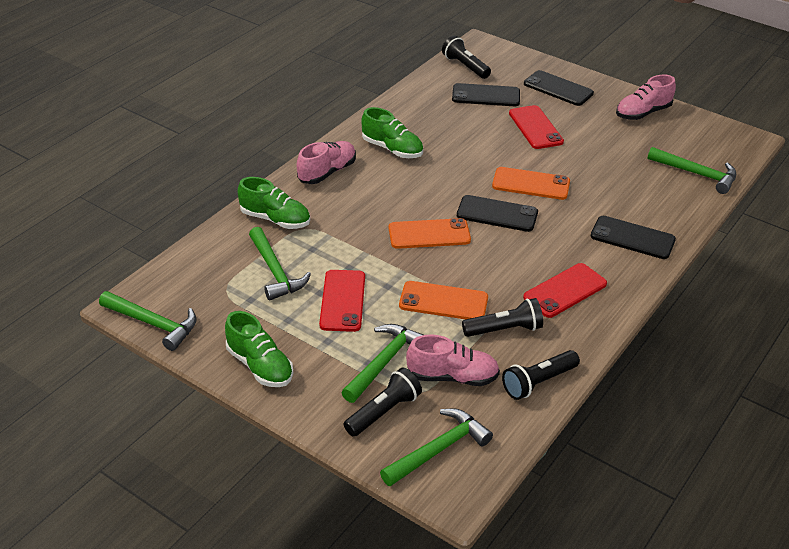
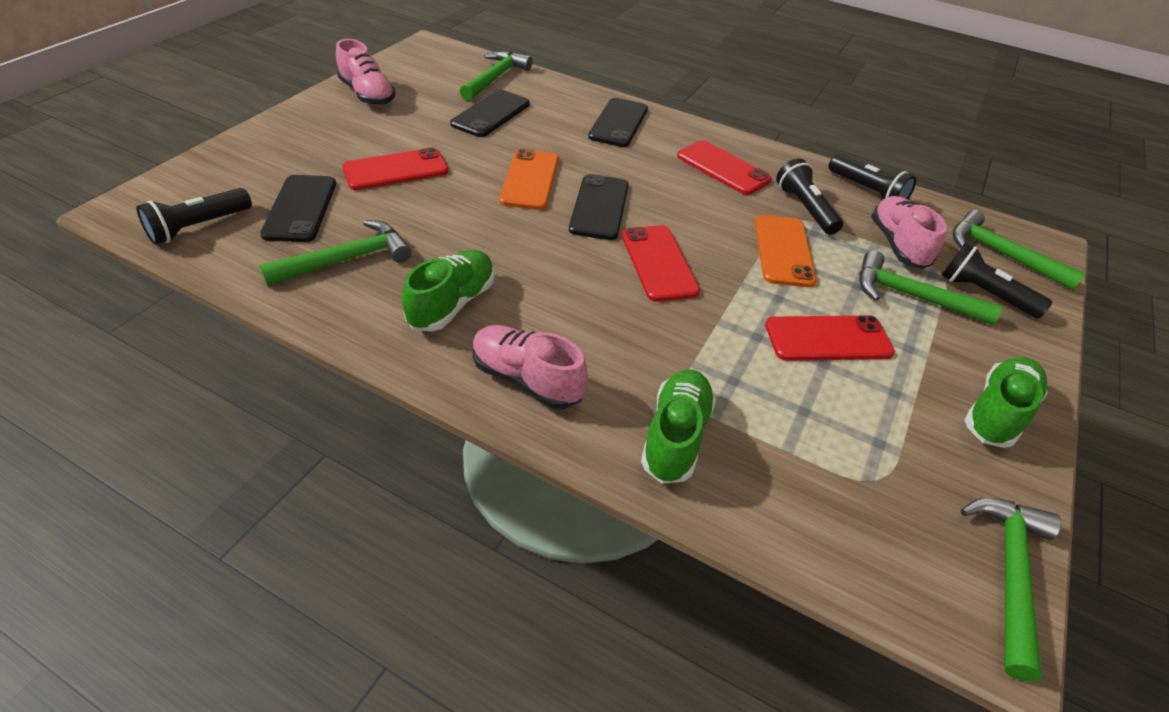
camera: 100 degrees left, 5 degrees up
green hammer [249,227,311,300] -> green hammer moved to [259,220,411,285]
orange phone [389,218,471,249] -> red phone [622,225,700,302]
black phone [524,70,594,106] -> black phone moved to [450,90,530,137]

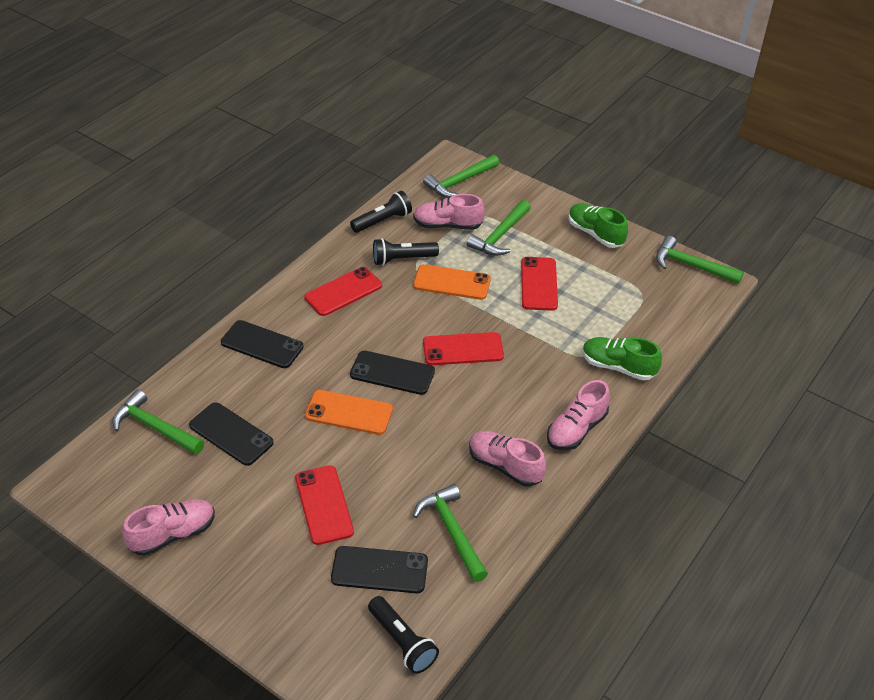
camera: 80 degrees left, 0 degrees up
green shoe [402,250,495,331] -> pink shoe [469,431,546,487]
black flashlight [942,243,1053,318] -> none

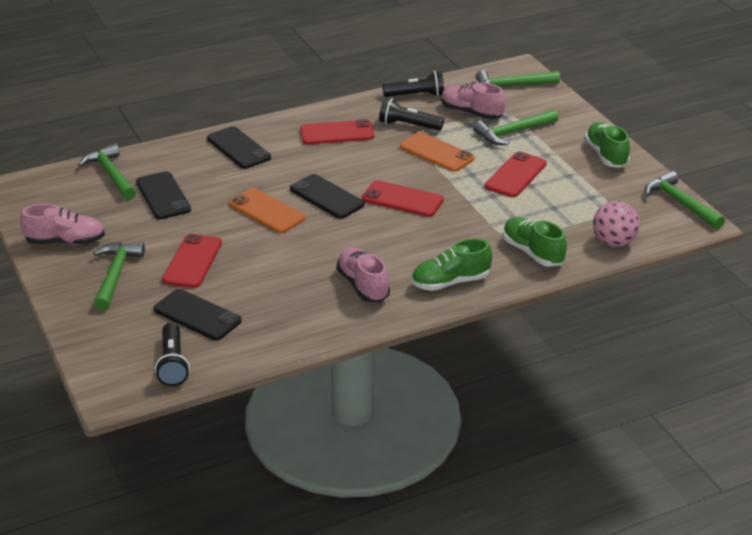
camera: 30 degrees right, 10 degrees down
green hammer [413,484,488,582] -> green hammer moved to [93,242,145,311]
pink shoe [547,380,610,450] -> green shoe [411,238,492,291]
none -> pink ball [593,201,640,247]

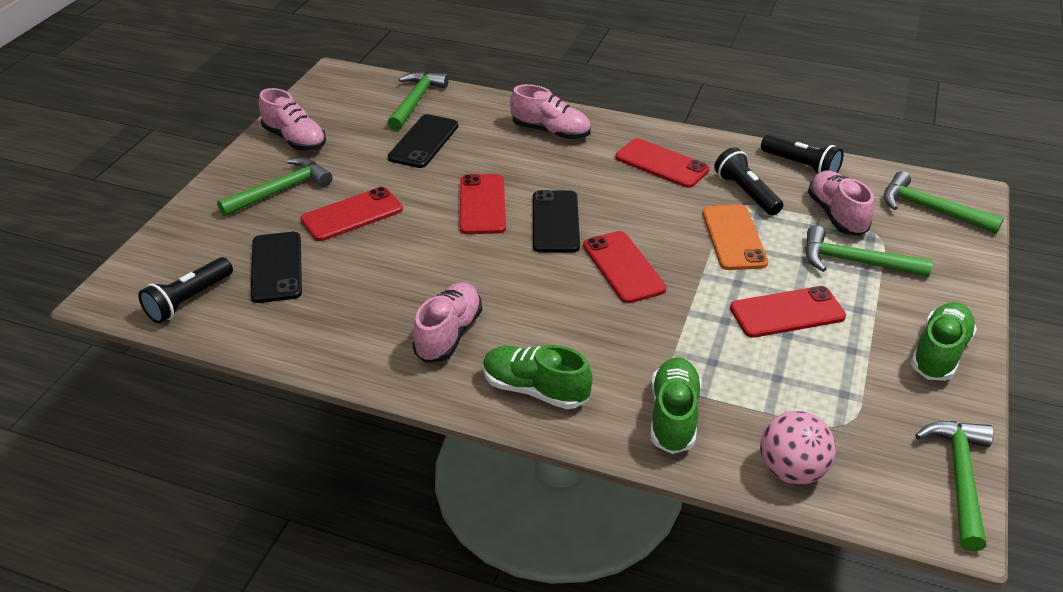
camera: 45 degrees right, 5 degrees up
black phone [207,126,271,169] -> pink shoe [510,84,591,139]
orange phone [229,188,305,233] -> red phone [460,174,506,234]

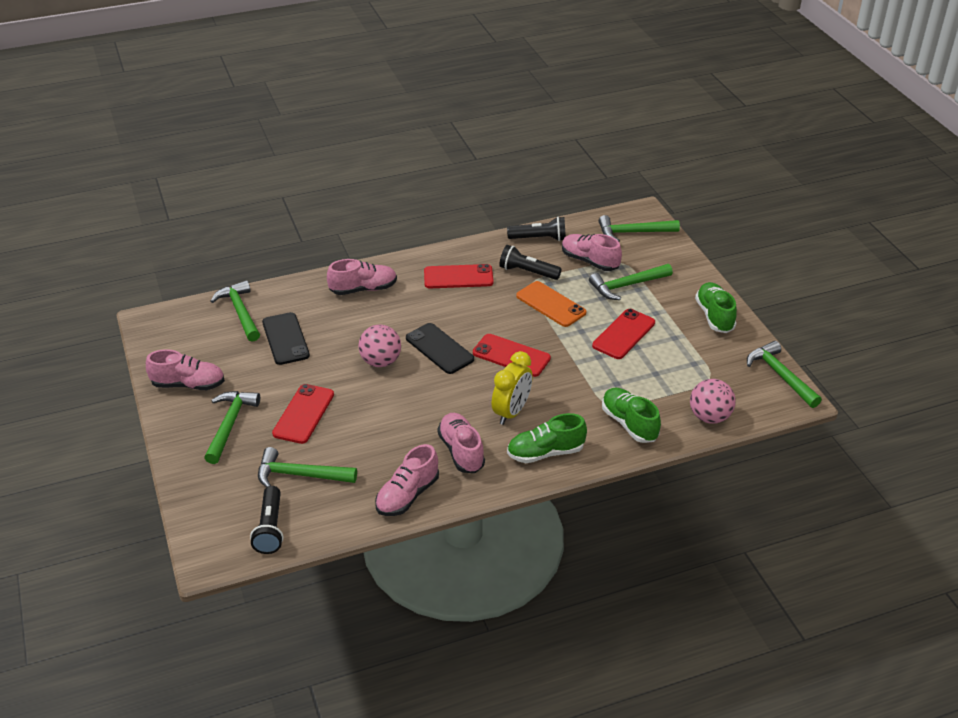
camera: 40 degrees left, 0 degrees up
black phone [250,232,302,303] -> green hammer [258,447,357,487]
red phone [460,174,506,234] -> pink ball [358,324,401,367]
none -> pink shoe [375,444,439,516]
none -> yellow clock [492,351,533,425]

